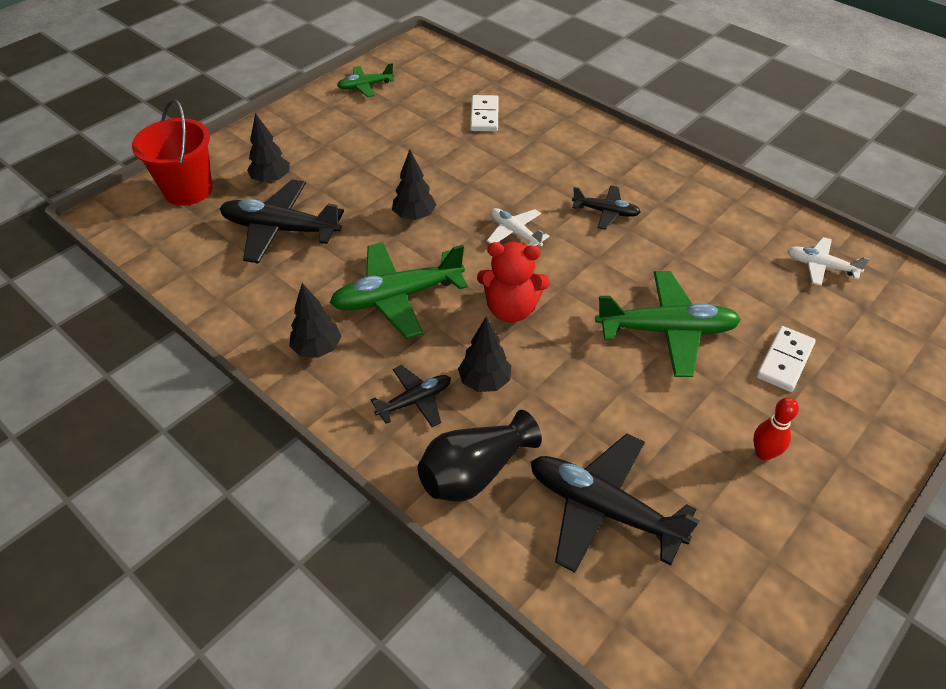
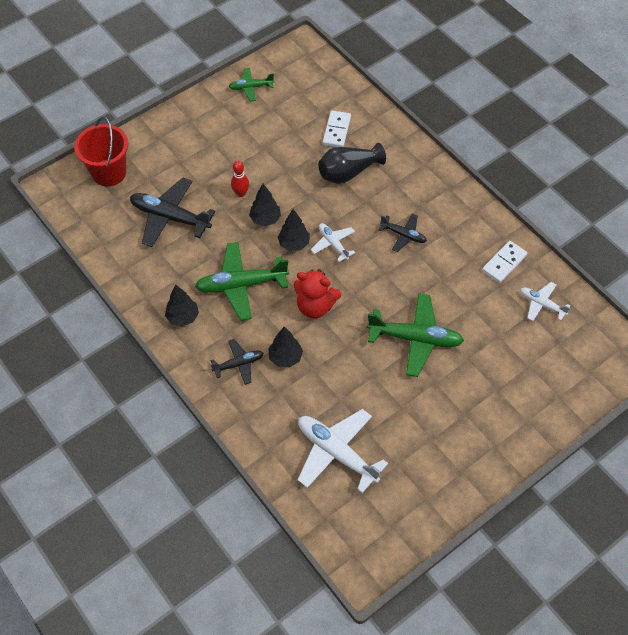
camera: 10 degrees right, 10 degrees up
black tree [247,113,290,184] -> black tree moved to [278,209,310,251]
black vase [418,410,542,502] -> black vase moved to [319,143,386,184]
black plane [531,433,700,573] -> white plane [298,409,388,493]
red bowling pin [753,397,799,461] -> red bowling pin moved to [231,161,249,197]
white domino [756,326,816,392] -> white domino moved to [482,241,527,283]

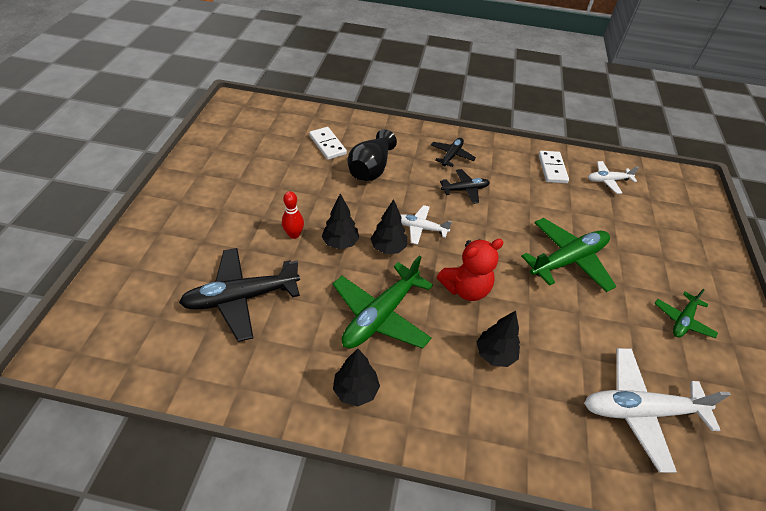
camera: 45 degrees left, 10 degrees down
red bucket [74,116,128,186] -> none
black plane [210,339,263,385] -> black plane moved to [431,138,476,167]
green plane [228,68,274,102] -> green plane moved to [655,289,718,338]

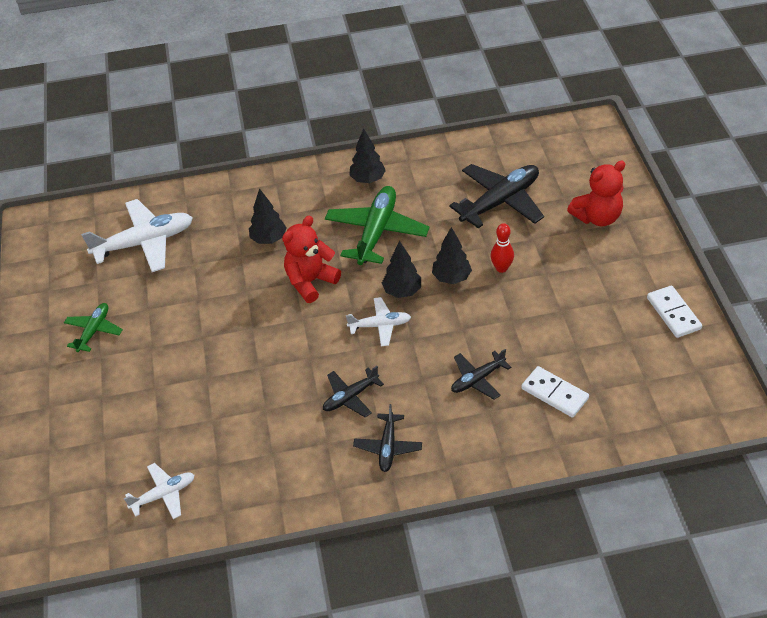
camera: 165 degrees right, 0 degrees up
black vase [347,129,397,181] -> black plane [451,349,511,400]
green plane [521,218,616,292] -> none
white domino [538,151,569,183] -> white domino moved to [647,285,702,338]
none -> red teddy bear [567,161,626,226]

